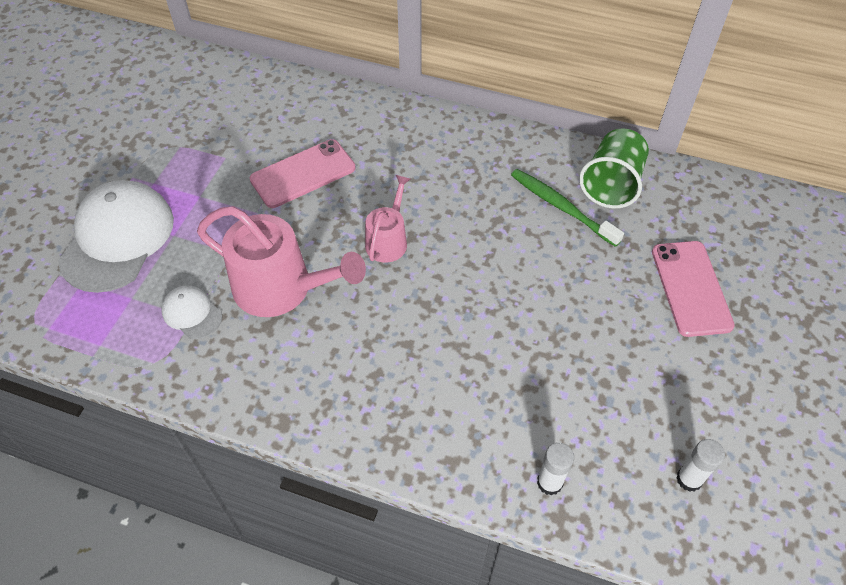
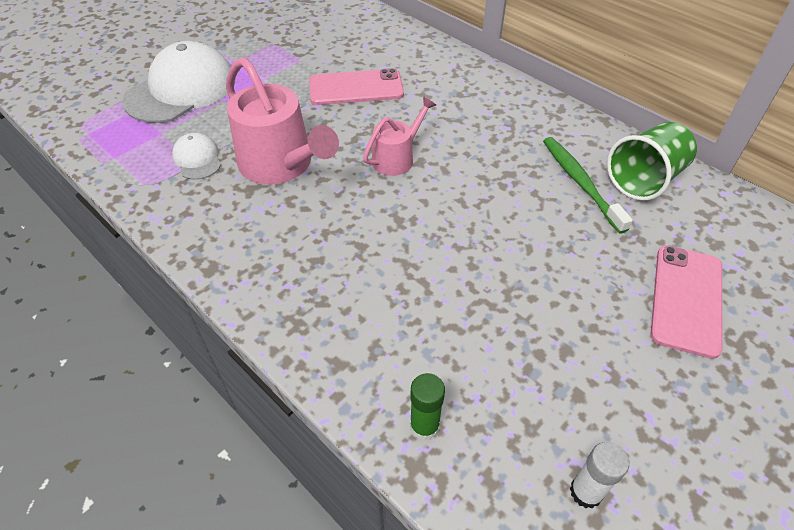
camera: 25 degrees right, 5 degrees down
white glue stick [537,443,574,496] -> green glue stick [410,373,445,441]

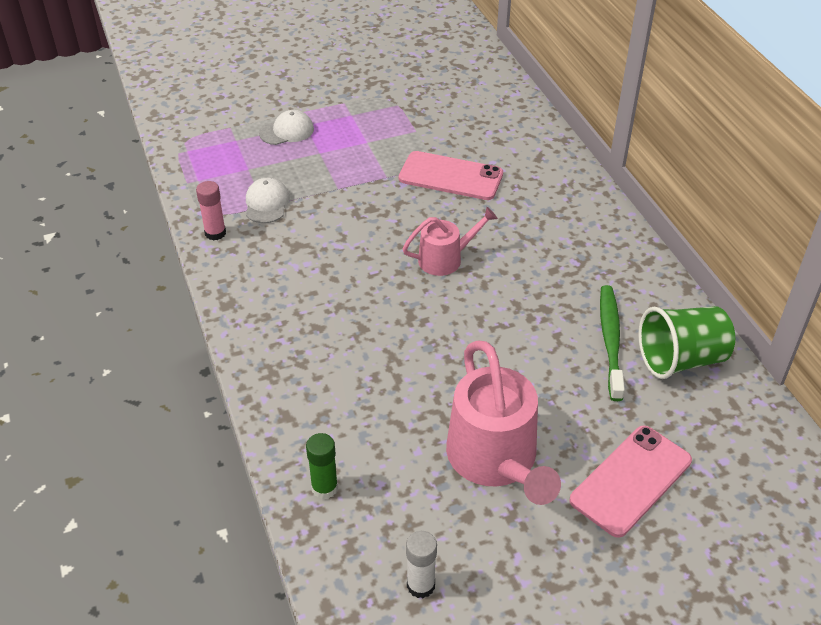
camera: 25 degrees right, 5 degrees down
white cap [122,41,235,123] -> white cap [259,110,314,145], size x0.48
pink watering can [226,57,339,185] -> pink watering can moved to [446,340,561,505]
none -> pink glue stick [196,181,226,241]

